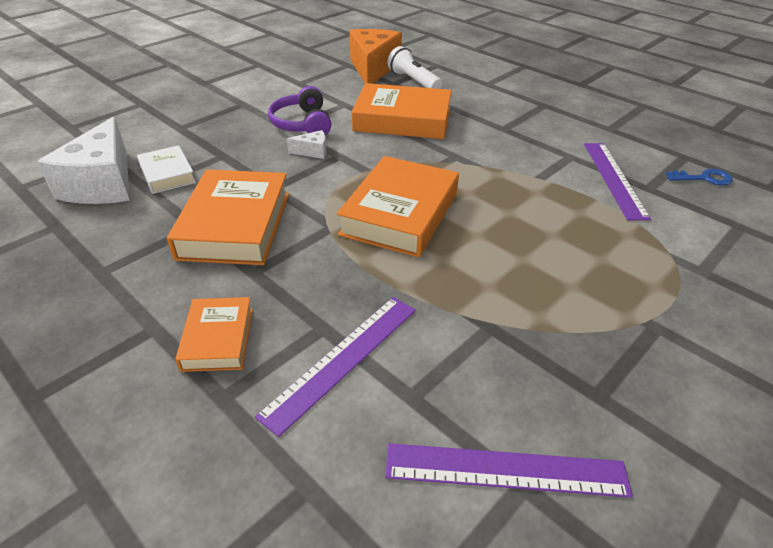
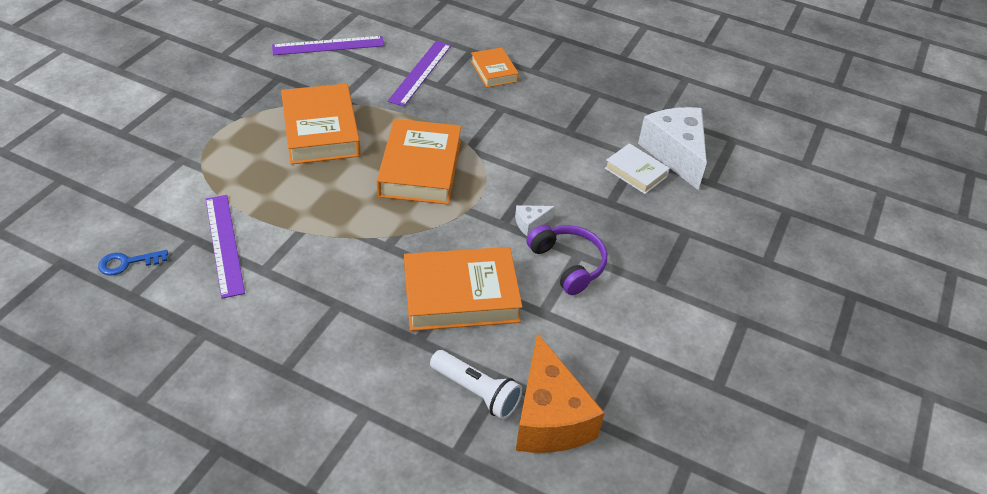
camera: 160 degrees right, 5 degrees up
orange book [167,169,289,265] -> orange book moved to [281,83,361,164]

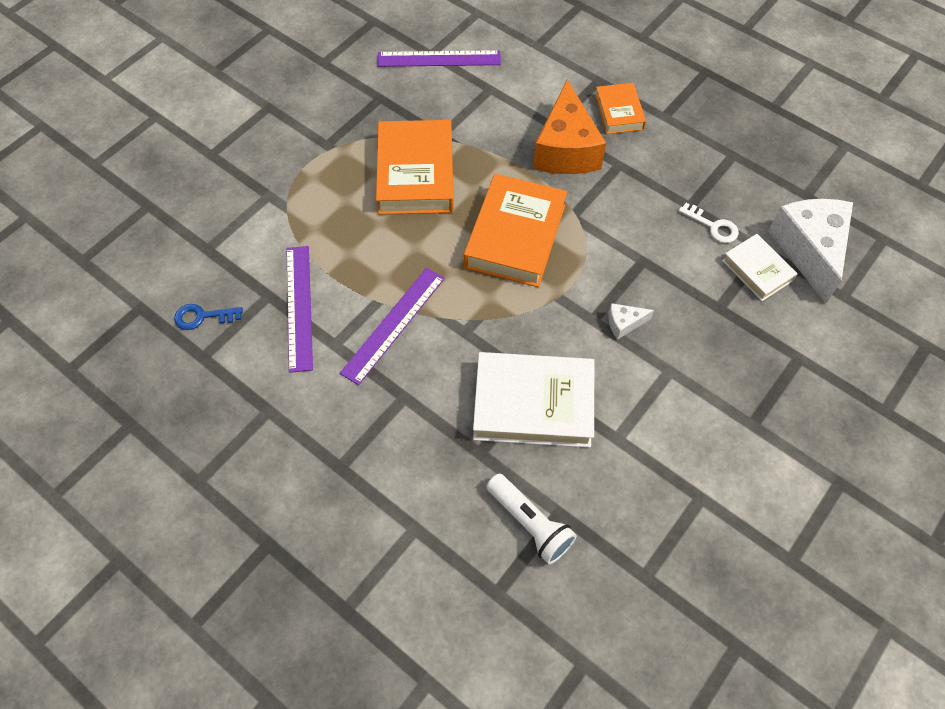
camera: 15 degrees right, 15 degrees up
purple ruler [388,41,451,106] -> purple ruler moved to [340,268,445,385]
orange book [404,247,523,331] -> white book [473,352,594,448]
orange cheese [516,333,605,453] -> orange cheese moved to [533,80,606,174]
purple headphones [527,225,607,295] -> none
none -> white key [679,203,739,243]

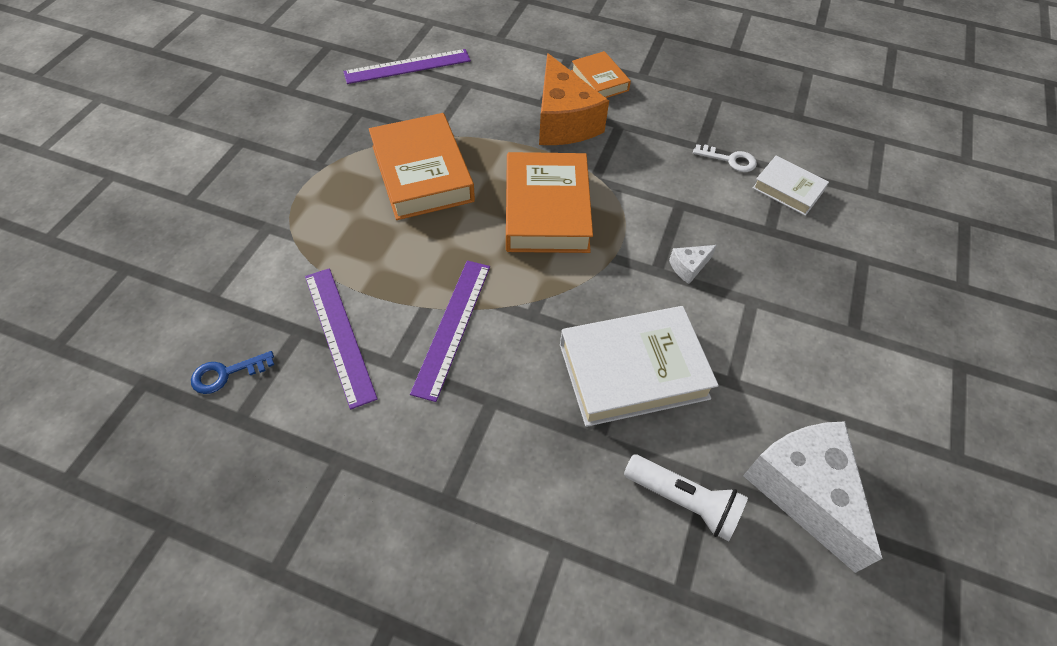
camera: 20 degrees left, 5 degrees down
white cheese [768,199,853,303] -> white cheese moved to [743,421,883,573]

